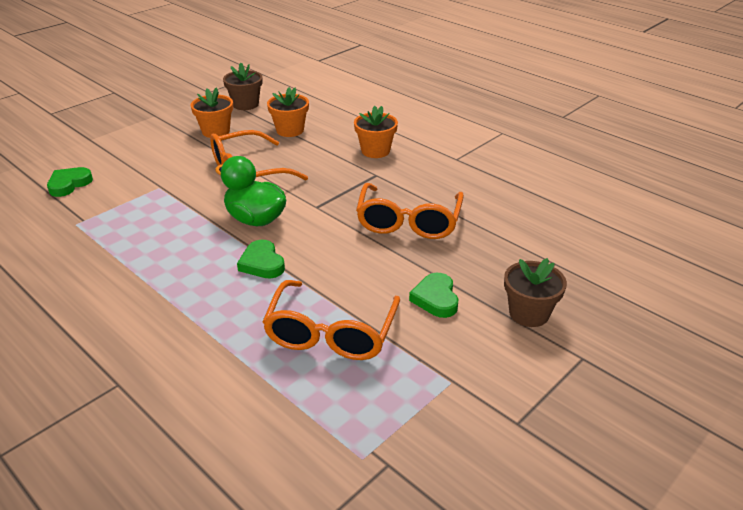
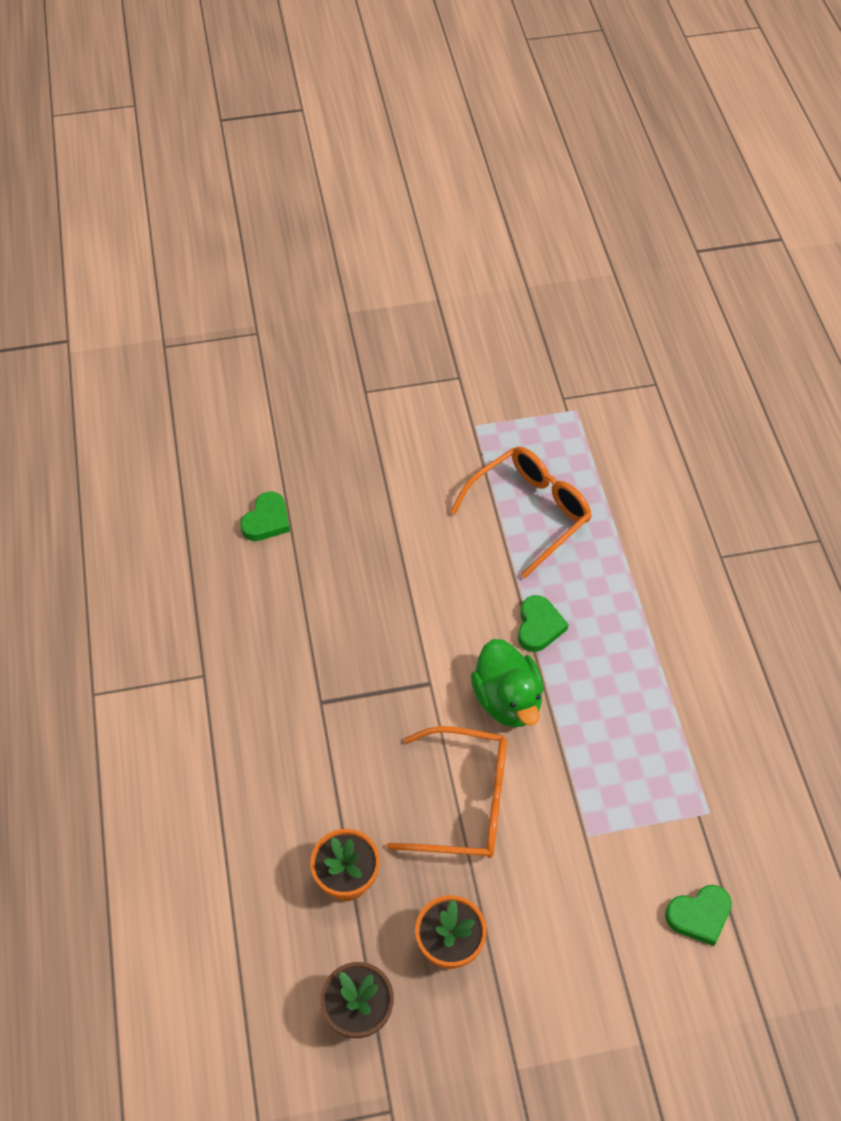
camera: 145 degrees left, 20 degrees up
orange flower pot [354,106,398,158] -> none
orange glasses [356,183,464,239] -> none
green heart [409,273,458,318] -> green heart moved to [240,491,290,541]
brown flower pot [504,258,567,327] -> none

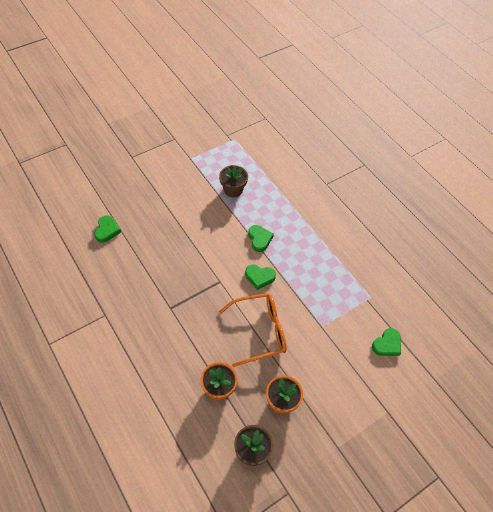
camera: 25 degrees left, 0 degrees up
orange glasses [450,447,592,579] -> brown flower pot [219,165,248,197]
green duck [471,639,544,727] -> green heart [245,265,276,290]

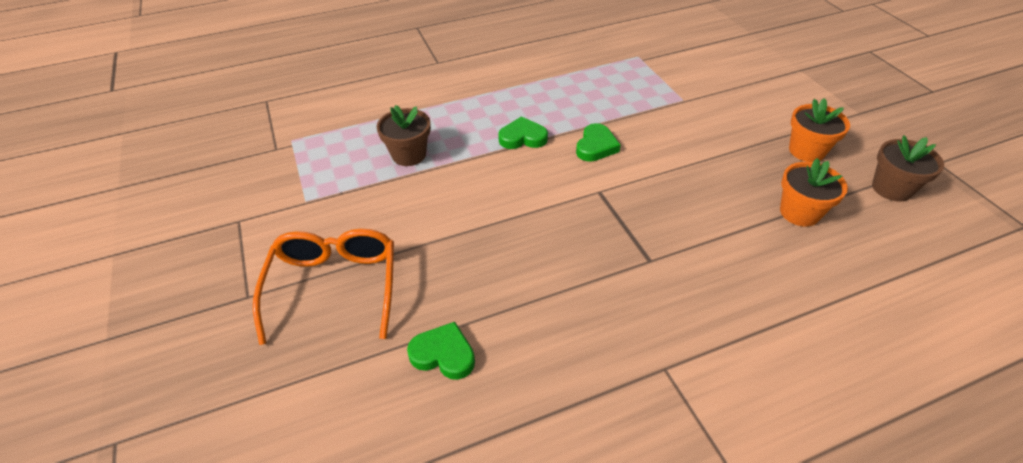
camera: 75 degrees left, 10 degrees down
orange glasses [219,293,287,367] -> orange glasses moved to [253,229,394,345]
green heart [372,328,401,356] -> none

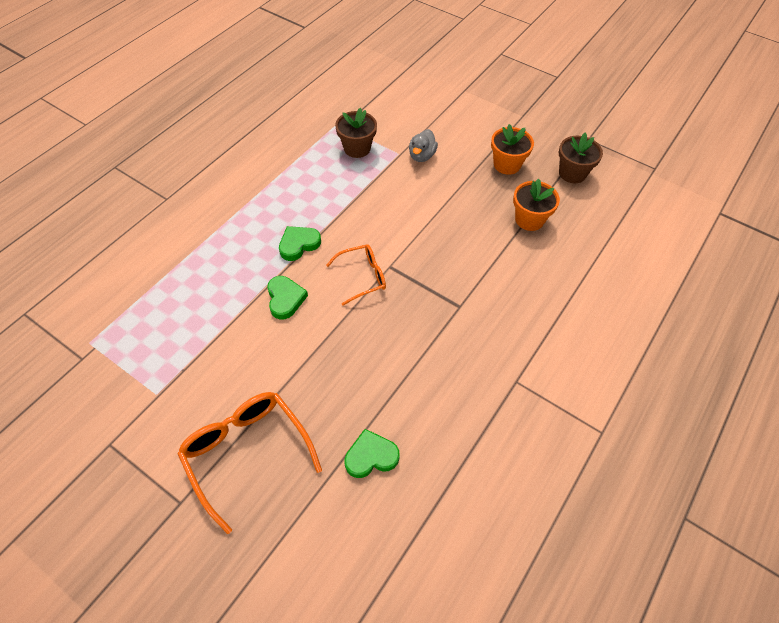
camera: 35 degrees left, 10 degrees up
brown flower pot [377,105,431,166] -> brown flower pot moved to [335,108,377,158]
green heart [576,123,621,162] -> green heart moved to [267,276,308,319]
none -> orange glasses [326,244,386,306]
none -> grey duck [409,129,438,162]

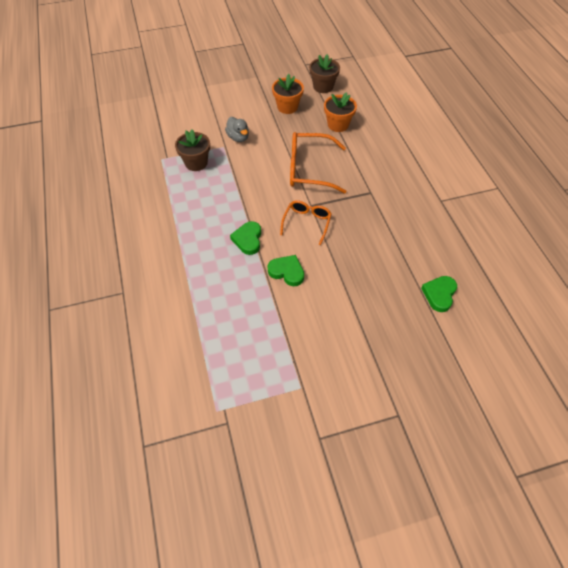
camera: 50 degrees left, 0 degrees up
orange glasses [177,392,322,534] -> orange glasses moved to [290,132,347,194]

